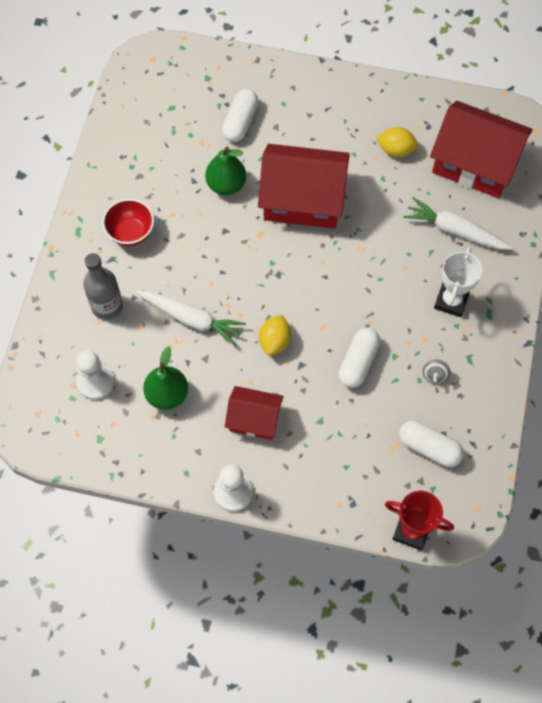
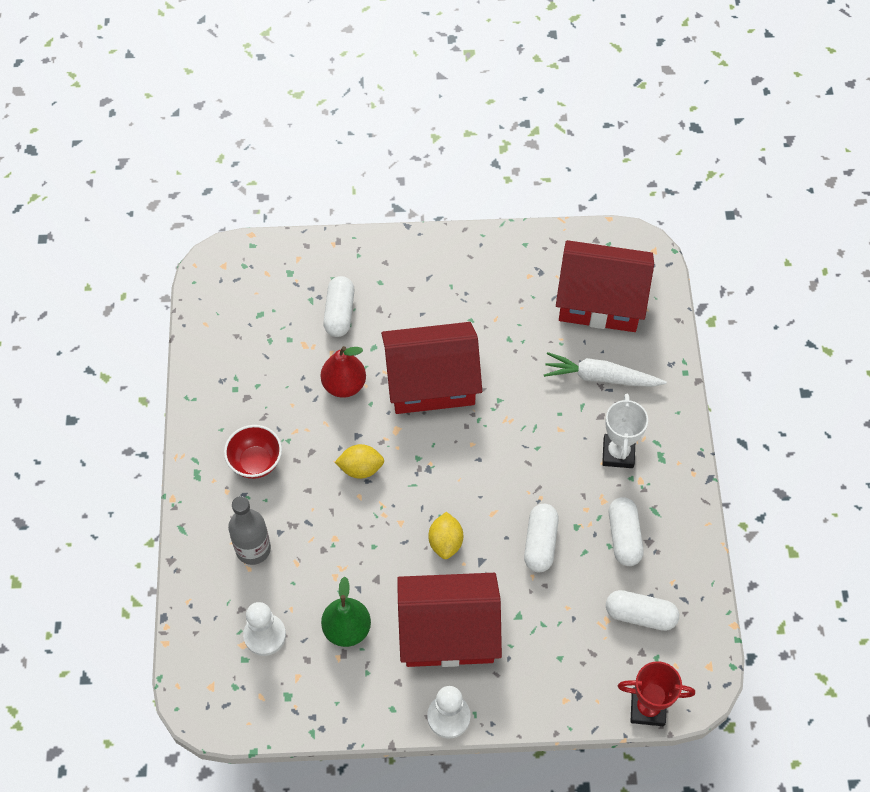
camera: 15 degrees left, 5 degrees down
white carrot [136,291,246,346] -> none
green pear [205,146,246,195] -> red pear [321,346,366,398]
red house [225,386,284,440] -> red house [397,573,502,667], size x1.78
yellow lemon [376,127,418,157] -> yellow lemon moved to [335,444,384,479]
grey spinning top [422,359,451,384] -> white capsule [609,497,644,566]

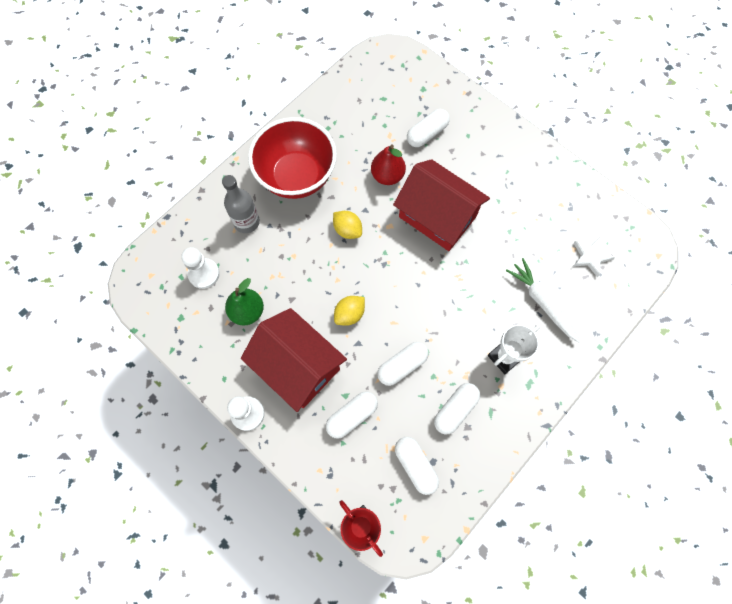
camera: 45 degrees right, 10 degrees up
red bowl [224,425,282,479] -> red bowl [248,117,337,199], size x1.97
red house [556,240,654,332] -> white star [573,237,615,277]
none -> white capsule [326,391,378,439]

